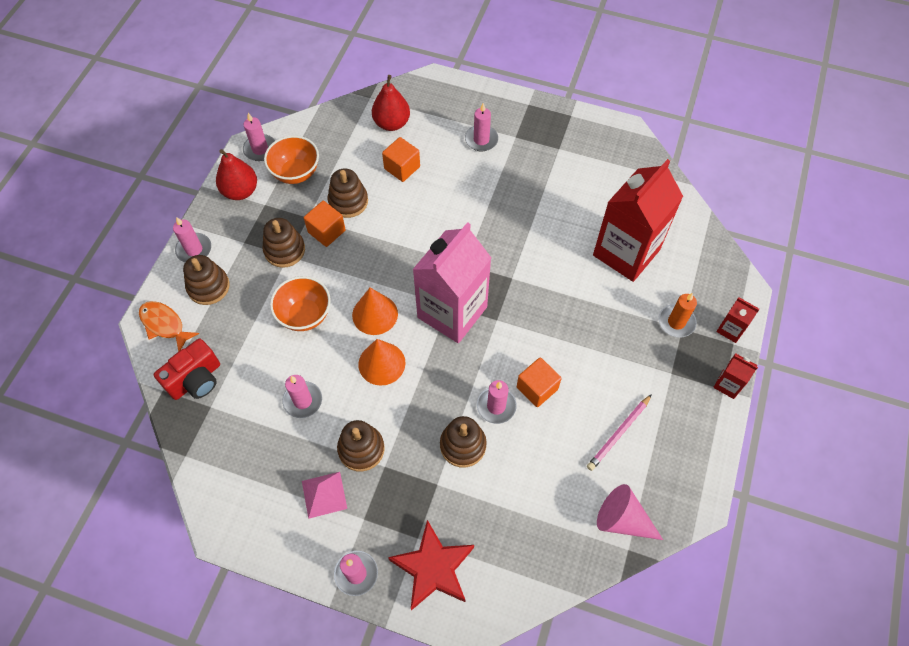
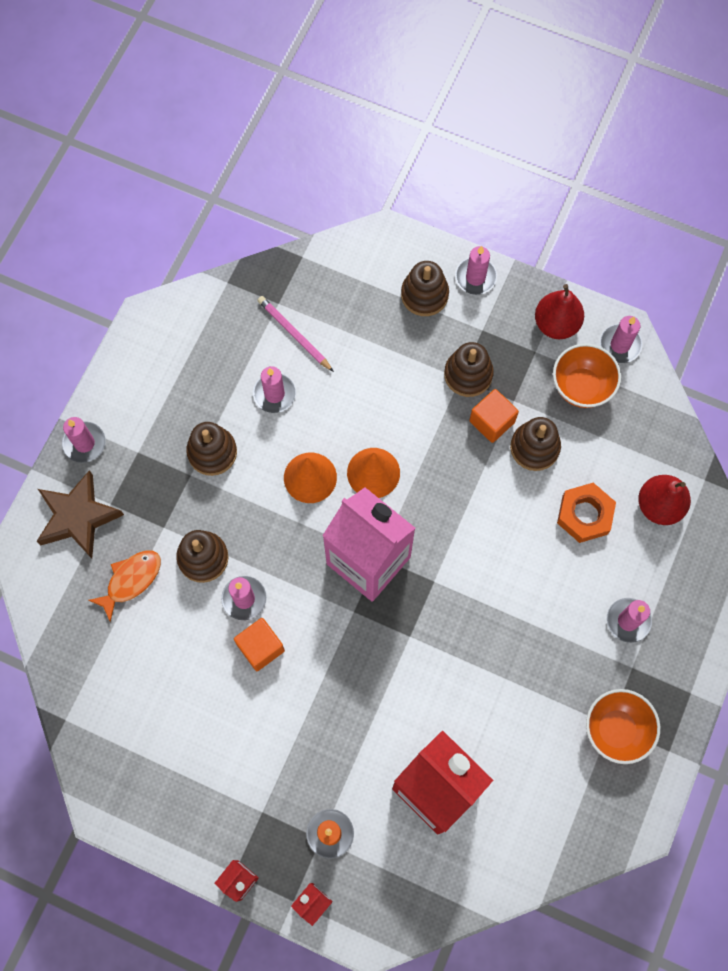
camera: 95 degrees right, 10 degrees up
orange fish [139,301,199,352] -> orange fish moved to [88,550,161,622]
red camera [154,339,220,400] -> none
orange bowl [270,276,331,331] -> orange bowl moved to [586,689,660,764]
pink pyramid [302,472,347,519] -> none
orange cube [382,137,420,182] -> orange nut [557,483,616,543]
red star [388,520,474,610] -> brown star [36,470,124,558]
pink pencil [587,394,652,471] -> pink pencil moved to [257,296,334,372]
pink cone [597,484,663,540] -> none

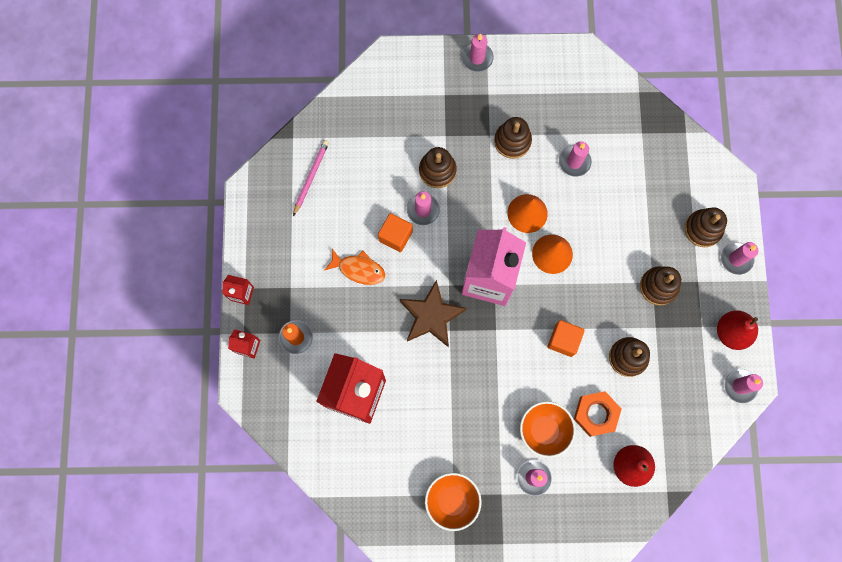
camera: 65 degrees right, 5 degrees up
brown star [36,470,124,558] -> brown star moved to [400,280,467,347]
orange fish [88,550,161,622] -> orange fish moved to [324,249,385,285]
pink pencil [257,296,334,372] -> pink pencil moved to [293,140,329,216]
orange cube [469,389,519,443] -> orange cube moved to [548,320,585,357]
orange bowl [553,344,621,408] -> orange bowl moved to [520,401,576,458]

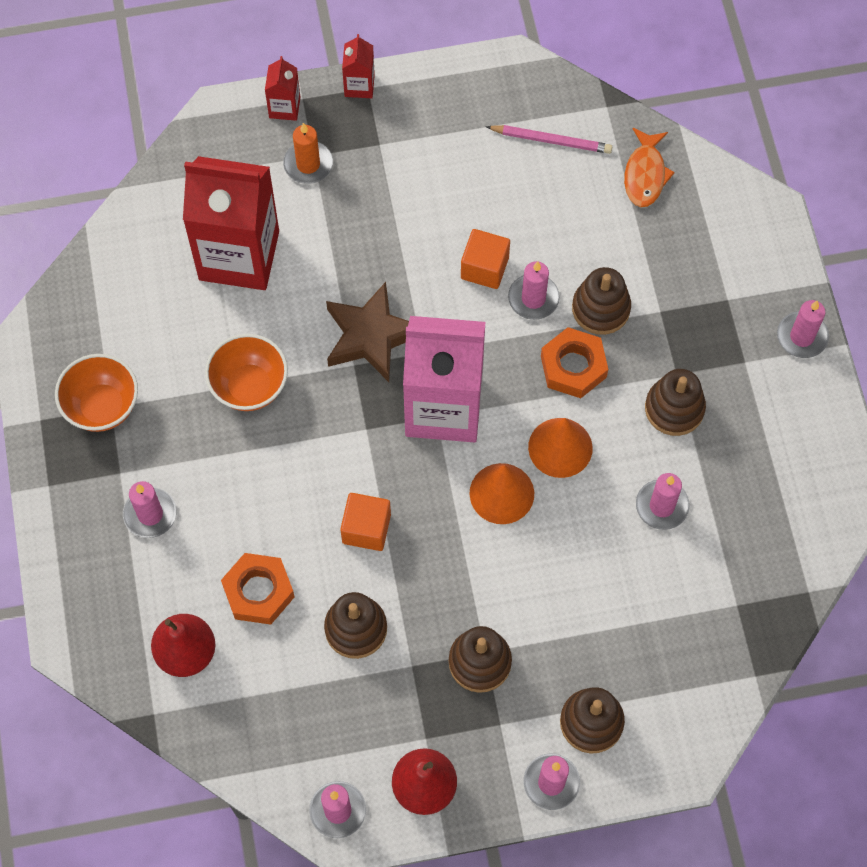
camera: 80 degrees right, 10 degrees down
orange fish [324,249,385,285] -> orange fish moved to [624,128,675,207]
orange bowl [520,401,576,458] -> orange bowl moved to [205,334,288,411]
none -> orange nut [541,327,608,398]

